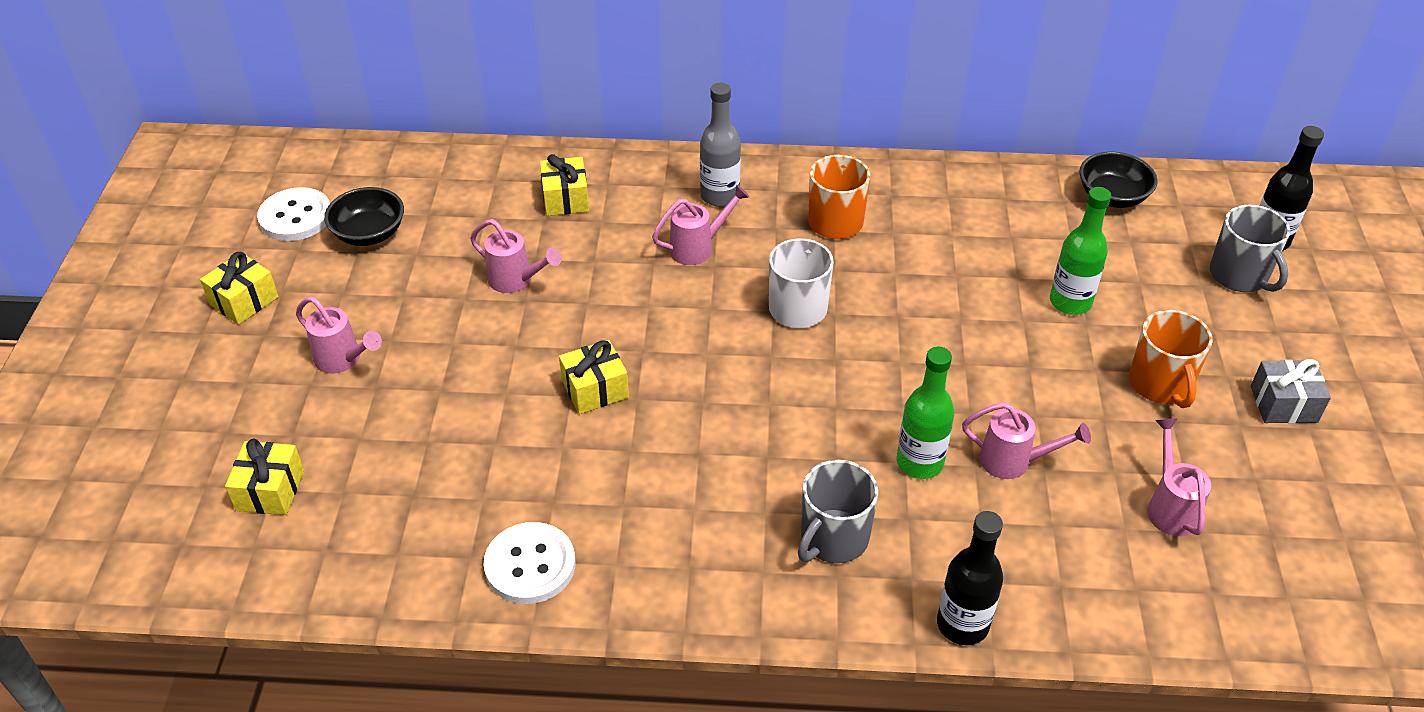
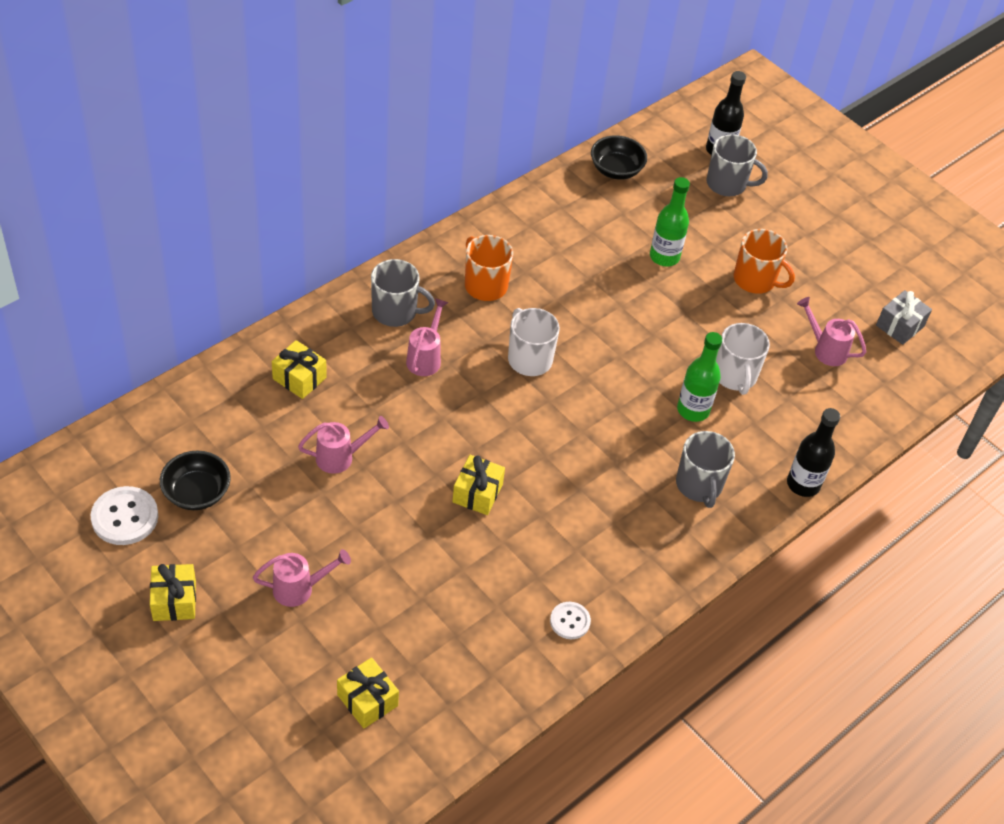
camera: 50 degrees left, 5 degrees up
white button [484,522,575,604] -> white button [550,602,591,639], size x0.60
grey bottle [700,83,741,207] -> grey mug [371,259,435,327]
pink watering can [962,402,1091,479] -> white mug [716,323,770,395]
grey gift [1251,359,1331,424] -> grey gift moved to [876,290,932,345]

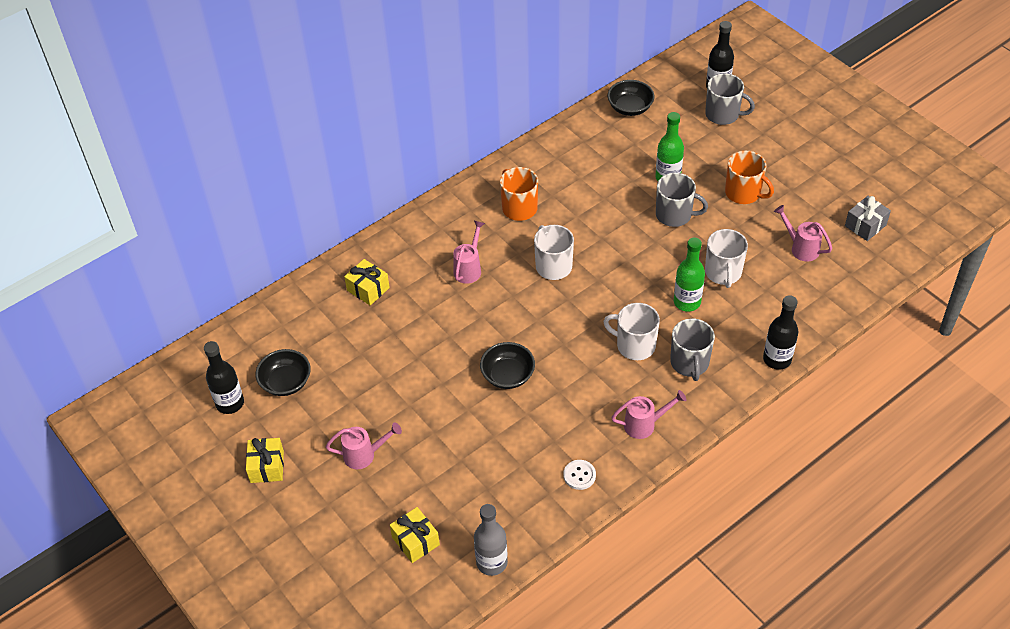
camera: 10 degrees right, 0 degrees up
white button [91,486,158,545] -> black bottle [204,341,244,414]
pink watering can [298,416,389,474] -> pink watering can moved to [611,390,686,439]
grey mug [371,259,435,327] -> grey mug moved to [656,173,708,227]
yellow gift [452,455,505,515] -> black bowl [480,342,535,389]
none -> grey bottle [474,504,508,576]
none -> white mug [603,303,660,360]

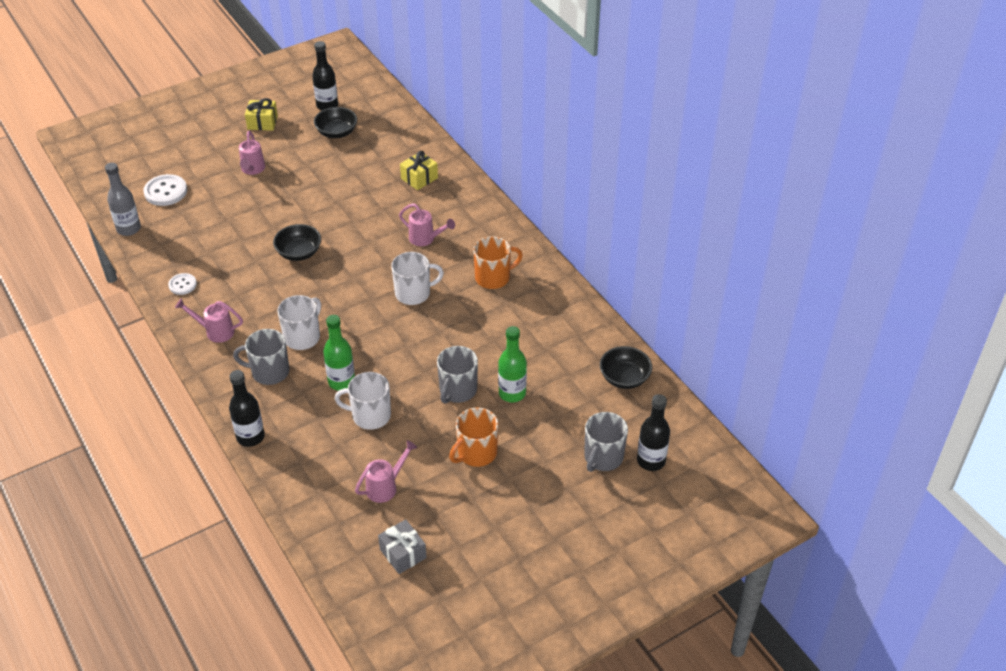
camera: 95 degrees right, 5 degrees down
yellow gift [390,507,440,563] -> white button [144,174,187,206]
pink watering can [611,390,686,439] -> pink watering can turned 105 degrees clockwise [175,298,243,343]

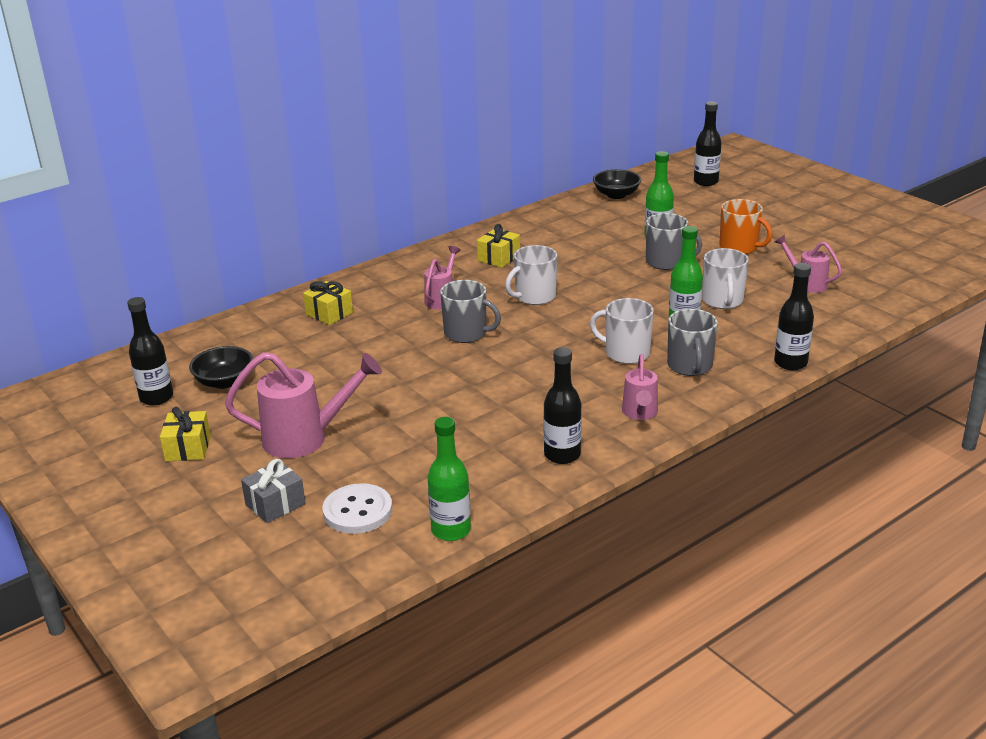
camera: 95 degrees left, 15 degrees down
grey bottle [105,163,141,236] -> green bottle [428,417,471,541]
white button [168,273,197,295] -> black bottle [544,347,582,464]
pink watering can [239,131,265,175] -> pink watering can [225,352,382,458], size x1.69
black bowl [273,224,321,261] -> none
grey gift [378,519,427,574] -> grey gift moved to [241,459,306,523]
white mug [391,252,444,305] -> white mug turned 105 degrees counterclockwise [505,245,557,305]
orange mug [473,236,523,289] -> yellow gift [477,224,520,268]
grey mug [584,412,628,472] -> grey mug moved to [440,280,501,343]

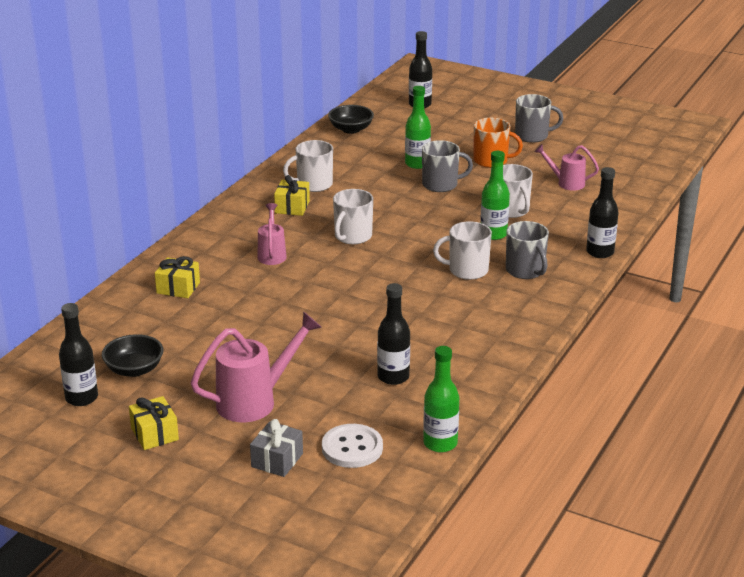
camera: 25 degrees left, 0 degrees up
grey mug [440,280,501,343] -> grey mug moved to [515,94,563,143]
black bottle [544,347,582,464] -> black bottle moved to [377,283,410,385]
pink watering can [622,354,658,420] -> none
none -> white mug [283,140,333,192]

